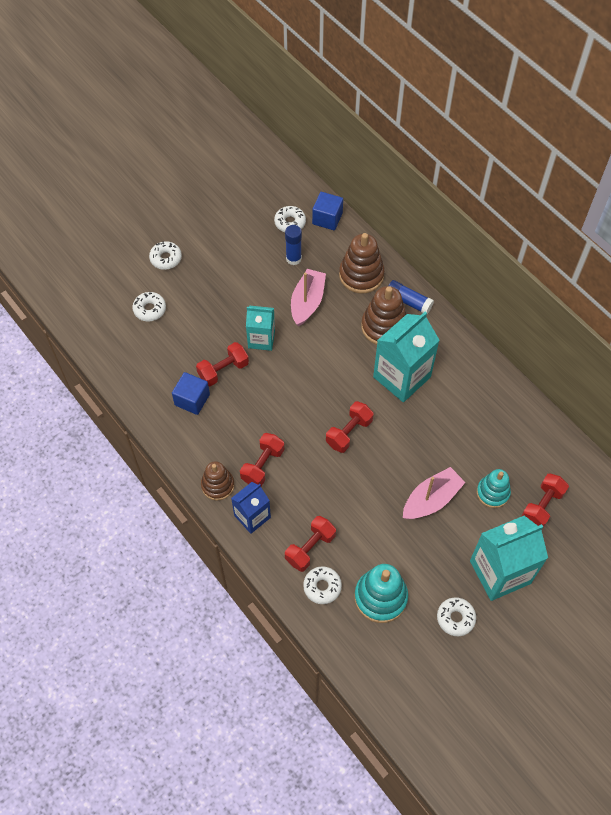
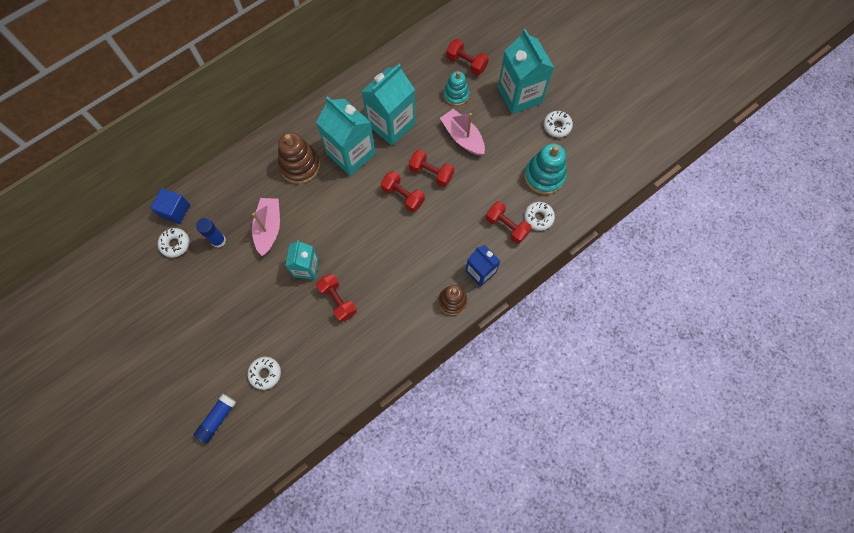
camera: 90 degrees left, 10 degrees up
white donut [149,241,182,270] -> none
blue cube [172,372,210,415] -> none
red dumbbell [240,433,284,486] -> red dumbbell moved to [409,149,454,187]
pink boat [291,269,326,326] -> pink boat turned 75 degrees clockwise [252,198,280,256]
brown stacking toy [339,233,385,293] -> none
blue glue stick [388,280,434,314] -> blue glue stick moved to [194,394,236,444]
none -> turquoise carton [361,63,416,146]

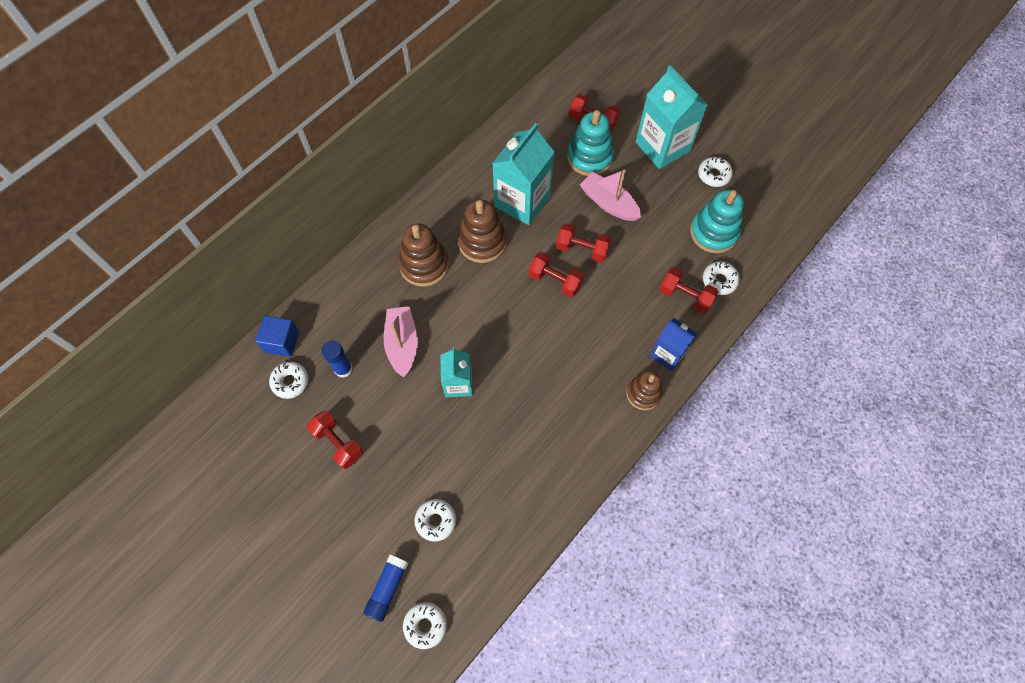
camera: 10 degrees left, 5 degrees down
turquoise carton [316,96,376,176] -> brown stacking toy [458,199,507,263]
red dumbbell [316,274,357,322] -> red dumbbell moved to [307,411,363,469]
turquoise stacking toy [443,71,469,106] -> turquoise stacking toy [567,110,614,176], size x1.52
none -> white donut [403,602,447,649]

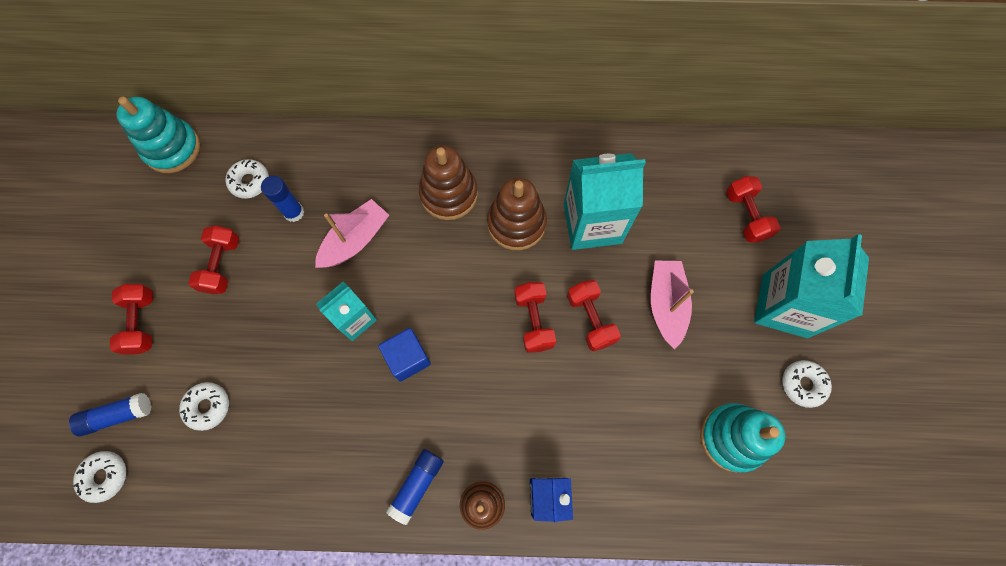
camera: 50 degrees right, 5 degrees up
blue cube [255,316,299,357] -> blue cube moved to [378,328,431,382]
turquoise stacking toy [567,110,614,176] -> turquoise stacking toy moved to [116,97,200,173]
red dumbbell [660,267,718,314] -> red dumbbell moved to [110,284,153,355]
white donut [703,261,740,295] -> none
none -> blue glue stick [386,449,444,525]

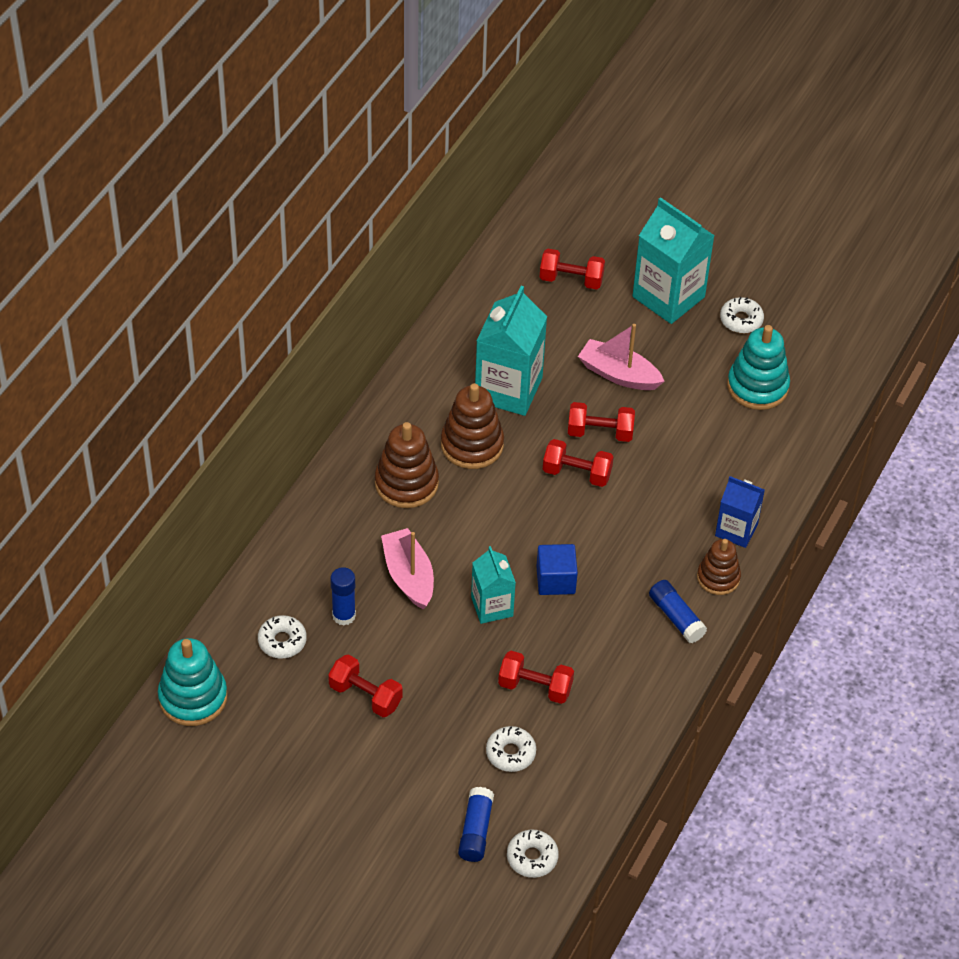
camera: 65 degrees left, 20 degrees down
red dumbbell [110,284,153,355] -> red dumbbell moved to [498,651,574,704]

